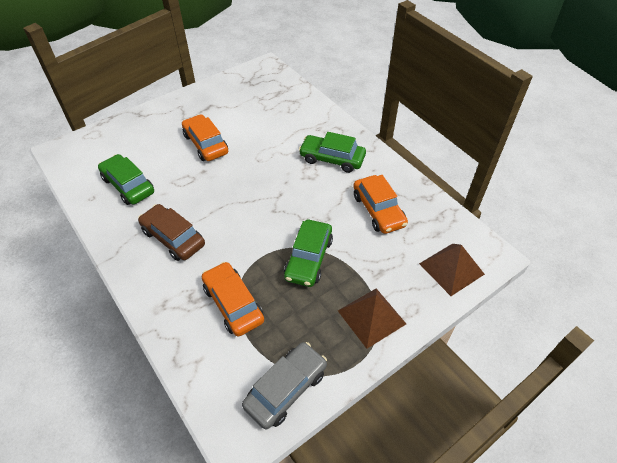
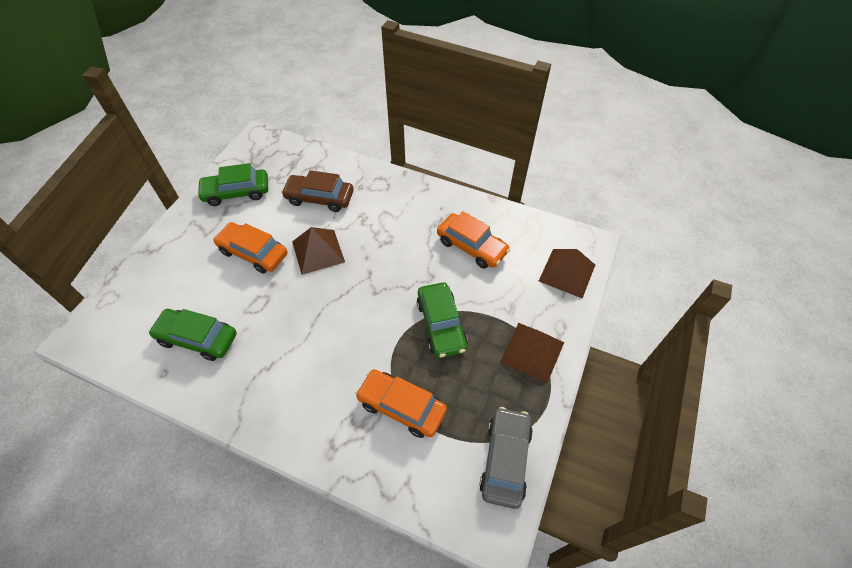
camera: 30 degrees left, 5 degrees up
brown car [138,204,205,261] -> brown car moved to [281,170,354,212]
green car [299,132,366,173] -> green car moved to [197,163,268,206]
none -> brown pyramid [292,227,345,275]

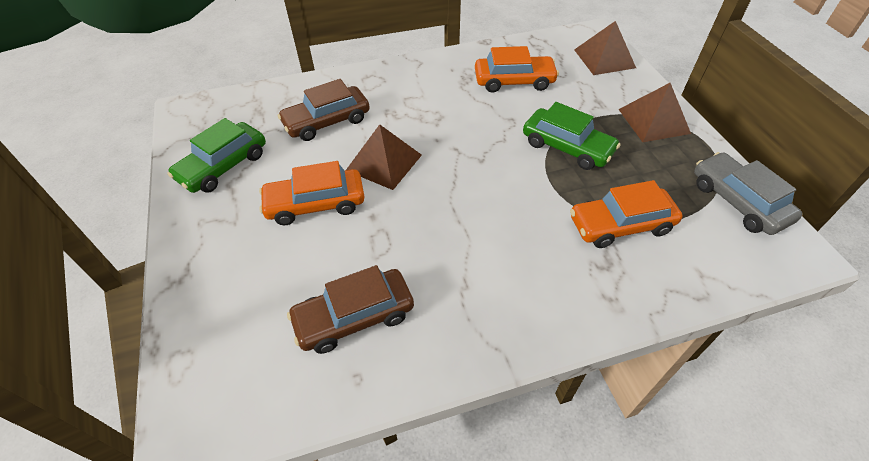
camera: 40 degrees left, 5 degrees down
green car [148,309,237,361] -> brown car [287,265,414,354]

